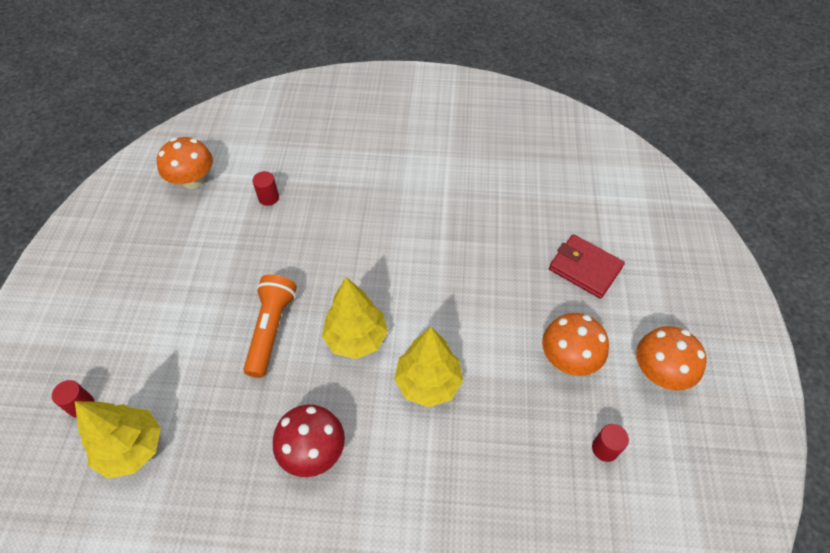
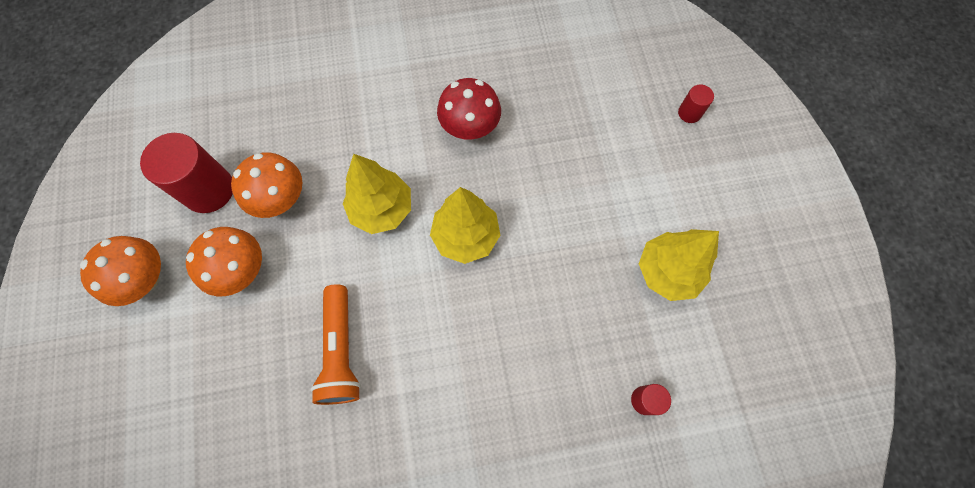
camera: 165 degrees right, 15 degrees up
yellow tree [75,401,161,479] -> yellow tree moved to [639,229,719,301]
orange mushroom [157,137,213,189] -> orange mushroom moved to [231,152,303,218]
orange flashlight [243,275,297,378] -> orange flashlight moved to [311,285,361,405]
red wallet [549,234,625,299] -> none
red cylinder [592,424,629,462] -> red cylinder [140,133,233,213], size x2.07

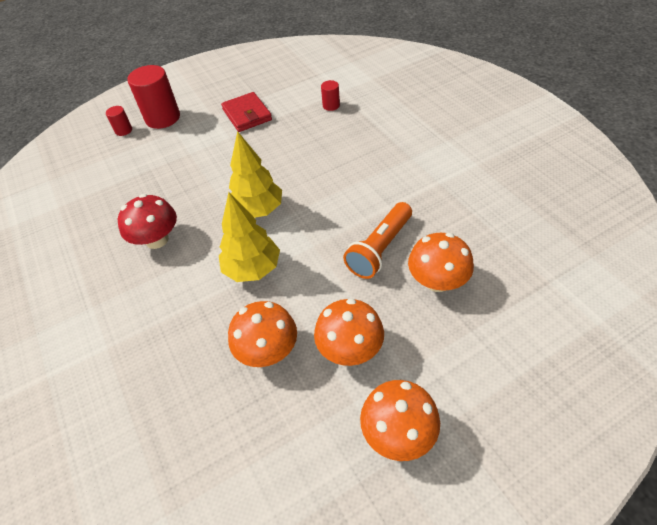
camera: 105 degrees left, 20 degrees down
red cylinder [140,133,233,213] -> red cylinder moved to [127,65,180,129]
orange flashlight [311,285,361,405] -> orange flashlight turned 150 degrees clockwise [343,202,412,279]
yellow tree [639,229,719,301] -> red wallet [221,92,272,132]
none -> orange mushroom [408,233,474,292]

